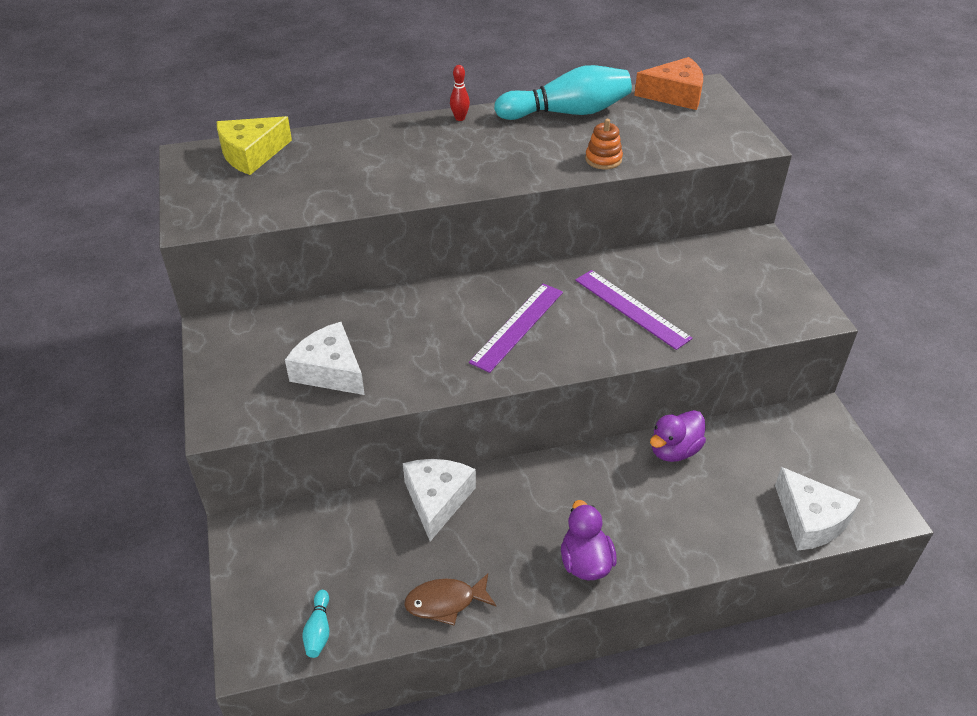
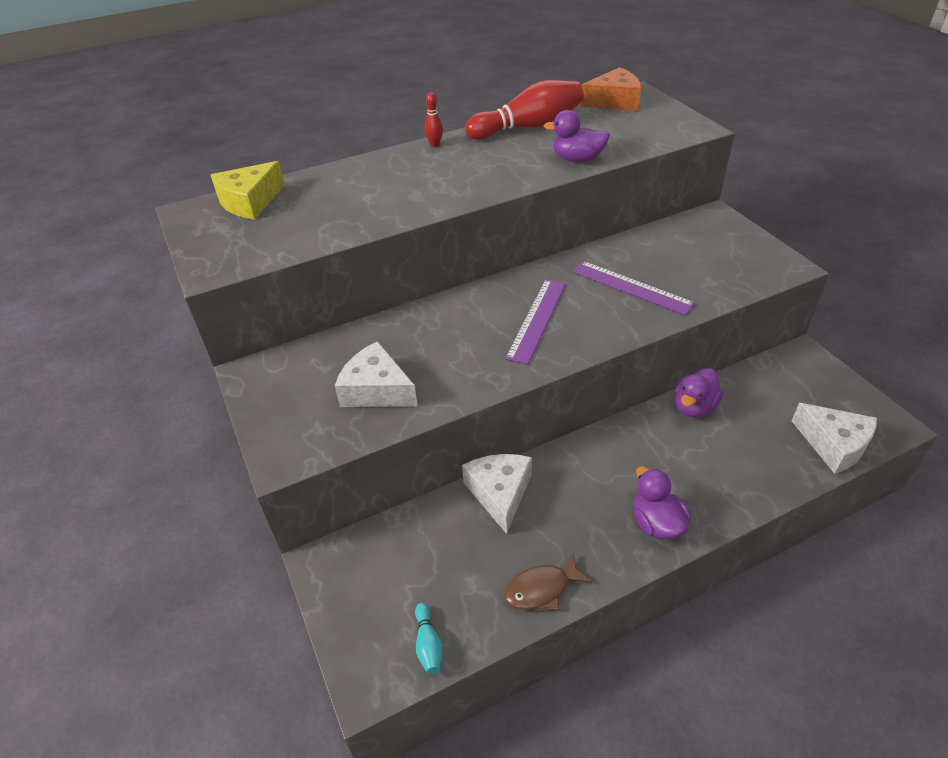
camera: 10 degrees left, 0 degrees up
turquoise bowling pin [494,65,632,120] -> red bowling pin [465,80,584,140]
orange stacking toy [585,119,623,170] -> purple duck [543,110,610,162]

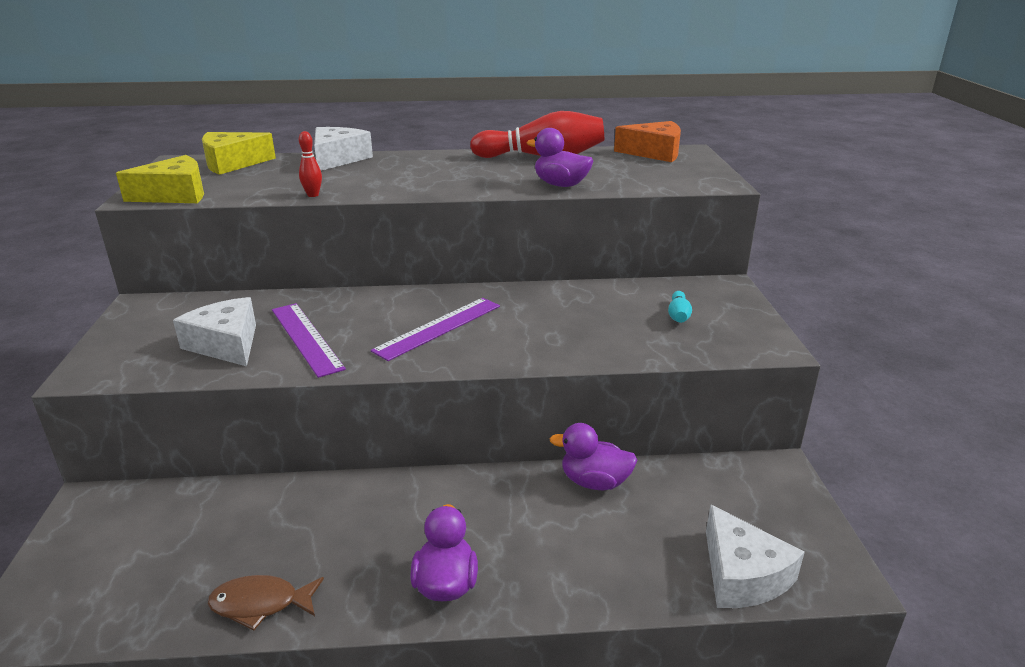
camera: 20 degrees right, 15 degrees down
turquoise bowling pin [415,603,443,675] -> turquoise bowling pin moved to [668,291,692,323]
red bowling pin [425,92,443,147] -> red bowling pin moved to [299,131,322,197]
white cheese [462,454,532,534] -> white cheese moved to [314,127,373,171]
purple ruler [572,261,695,316] -> purple ruler moved to [272,303,346,378]
purple duck [675,368,723,418] -> purple duck turned 45 degrees clockwise [550,423,638,490]
none -> yellow cheese [116,155,204,203]

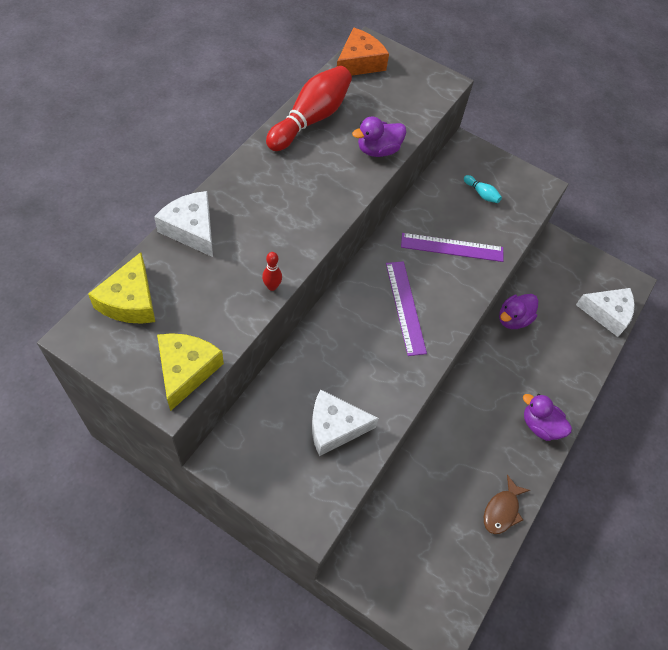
camera: 60 degrees left, 30 degrees up
purple ruler [272,303,346,378] -> purple ruler moved to [401,233,503,262]

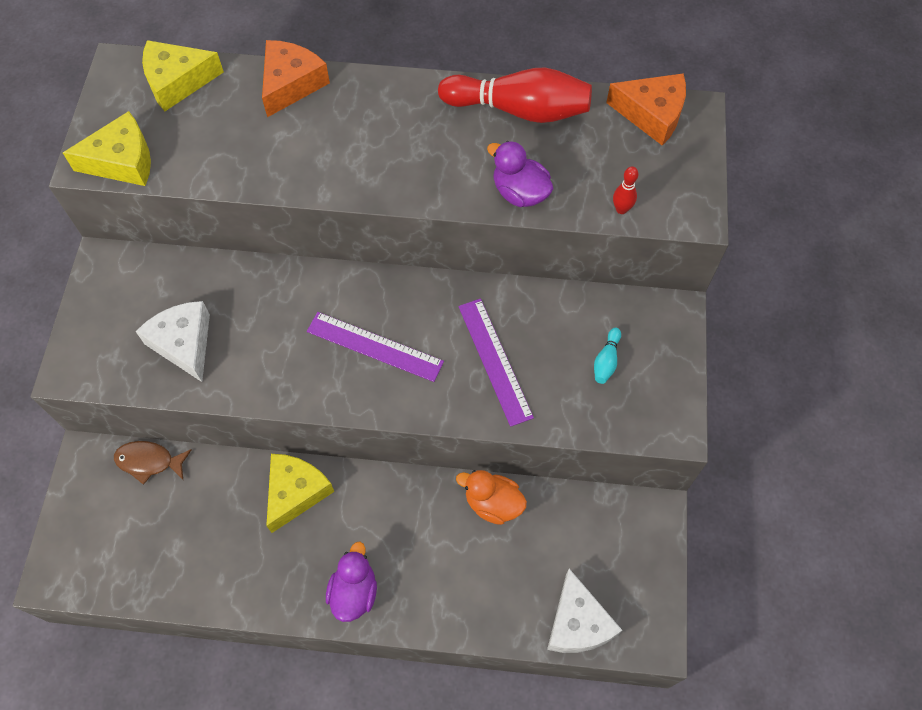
camera: 70 degrees right, 5 degrees up
white cheese [154,191,213,257] -> orange cheese [262,40,330,117]
red bowling pin [262,252,282,291] -> red bowling pin moved to [613,166,638,214]
purple ruler [386,261,427,356] -> purple ruler turned 60 degrees clockwise [307,312,444,382]
brown fish [484,475,530,534] -> brown fish moved to [114,441,191,485]
purple duck [499,294,538,329] -> orange duck [456,470,527,525]
none -> yellow cheese [266,454,334,533]

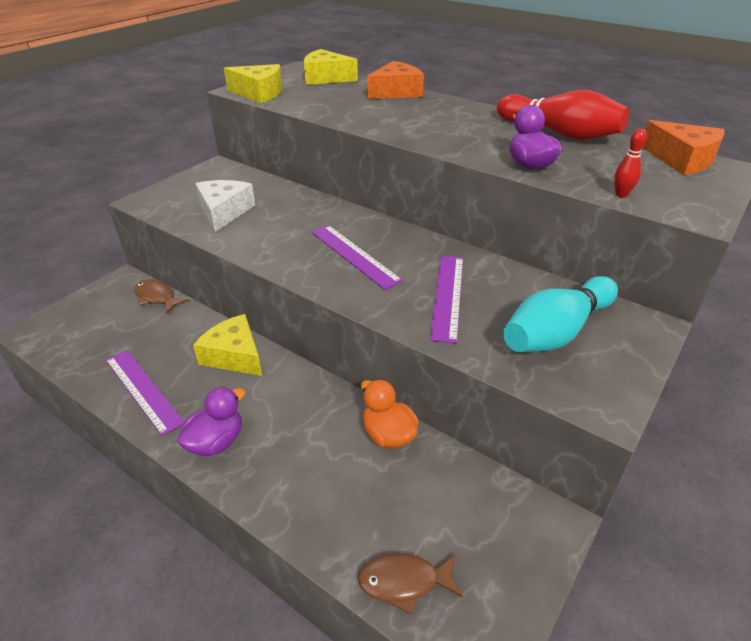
camera: 30 degrees right, 25 degrees down
yellow cheese [266,454,334,533] -> yellow cheese turned 105 degrees counterclockwise [193,314,262,376]
white cheese [547,569,622,653] -> brown fish [358,553,463,614]
turquoise bowling pin [594,328,621,384] -> turquoise bowling pin [503,276,618,352], size x2.38
none -> purple ruler [106,350,185,436]

